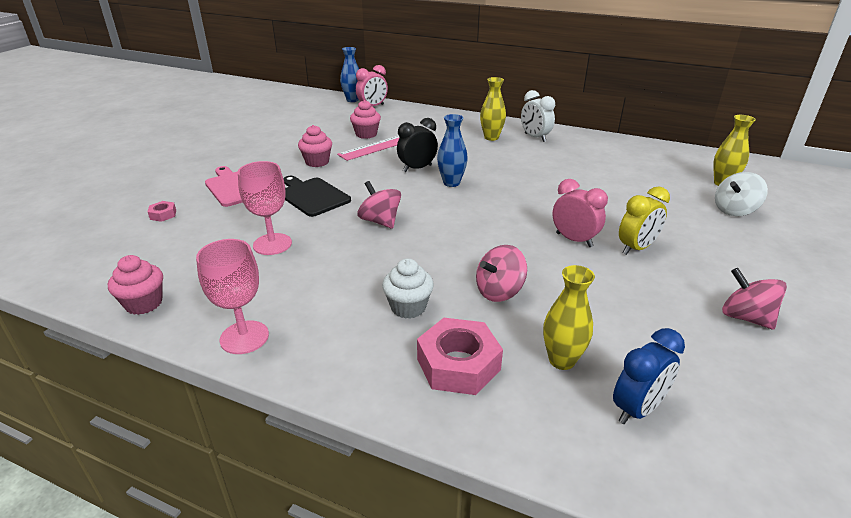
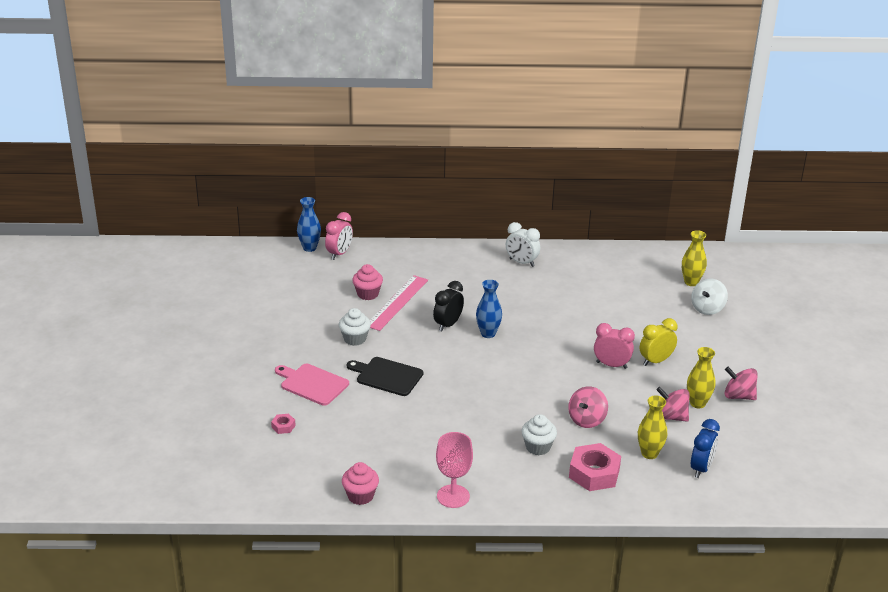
camera: 25 degrees left, 0 degrees up
pink goblet [238,161,292,255] -> none
pink cupcake [298,125,332,167] -> white cupcake [339,308,371,346]
pink spinning top [357,181,401,229] -> pink spinning top moved to [656,387,690,422]
yellow vase [480,77,506,141] -> yellow vase moved to [687,347,715,408]
yellow clock [619,187,670,255] -> yellow clock turned 150 degrees counterclockwise [640,318,678,366]

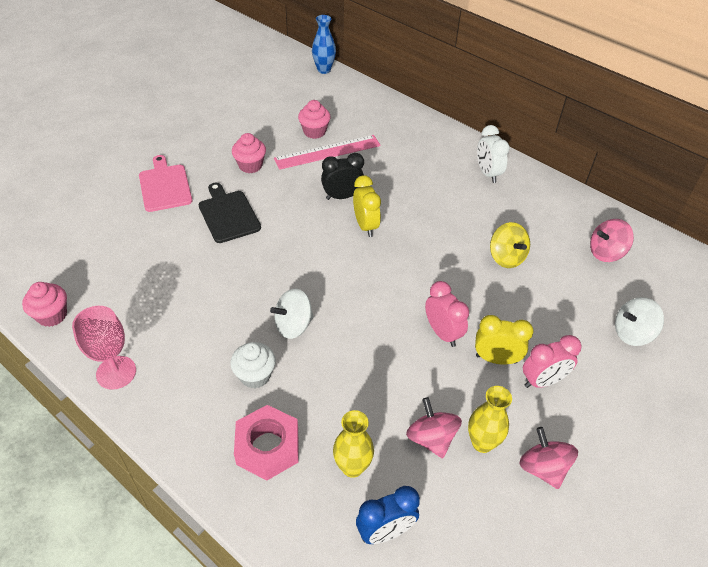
camera: 40 degrees right, 15 degrees up
pink nut [271,414,296,434] -> none
pink clock [325,212,353,260] -> pink clock moved to [523,335,582,388]
white cupcake [339,308,371,346] -> pink cupcake [232,133,266,173]
blue vase [476,280,502,338] -> yellow clock [353,175,381,237]
pink spinning top [568,386,608,428] -> pink spinning top moved to [590,219,634,262]
yellow vase [682,230,707,286] -> none
none -> white spinning top [270,289,314,339]
none -> yellow spinning top [490,222,530,268]

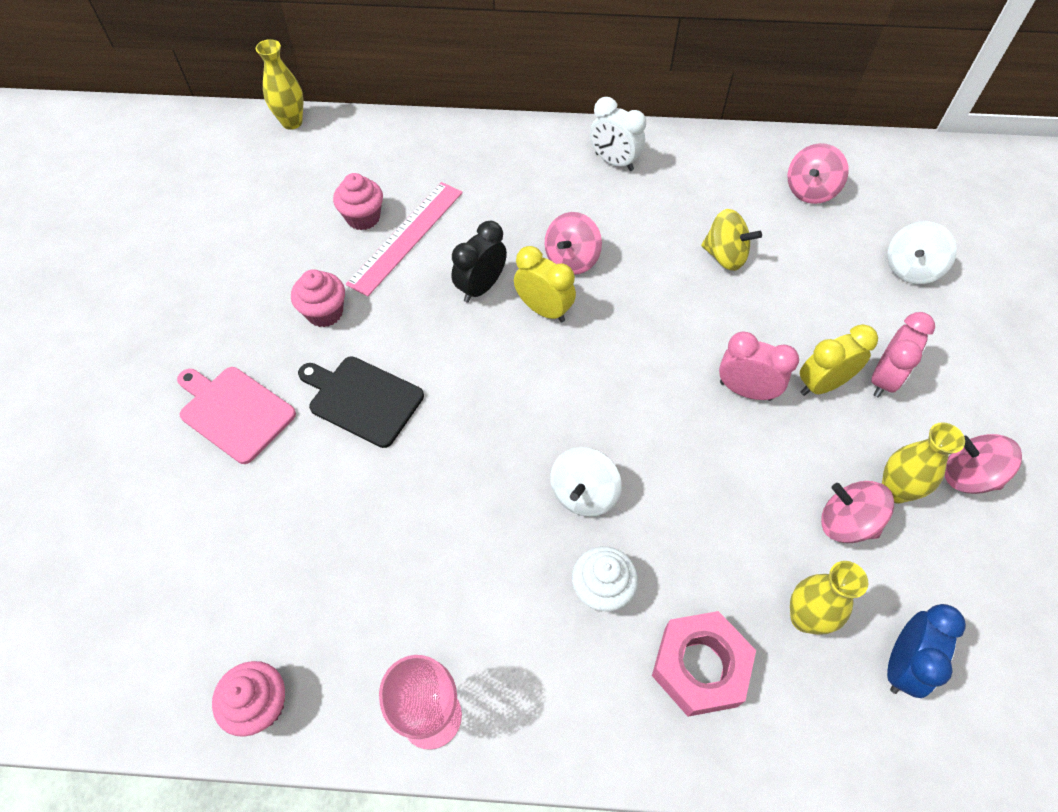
camera: 35 degrees left, 10 degrees up
blue vase [312,15,336,74] -> yellow vase [256,39,303,130]
none -> pink spinning top [545,212,602,275]

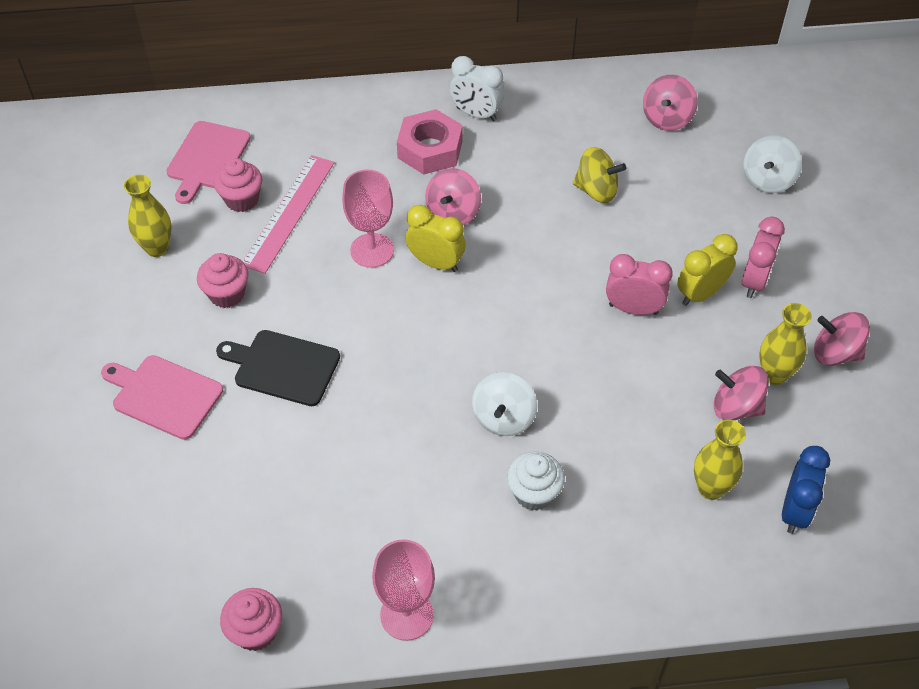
camera: 10 degrees left, 5 degrees down
yellow vase [256,39,303,130] -> yellow vase moved to [124,175,171,257]
black clock [451,221,507,303] -> pink goblet [342,170,394,268]
pink nut [652,611,756,717] -> pink nut moved to [397,109,463,175]
none -> pink cutting board [166,121,251,204]

